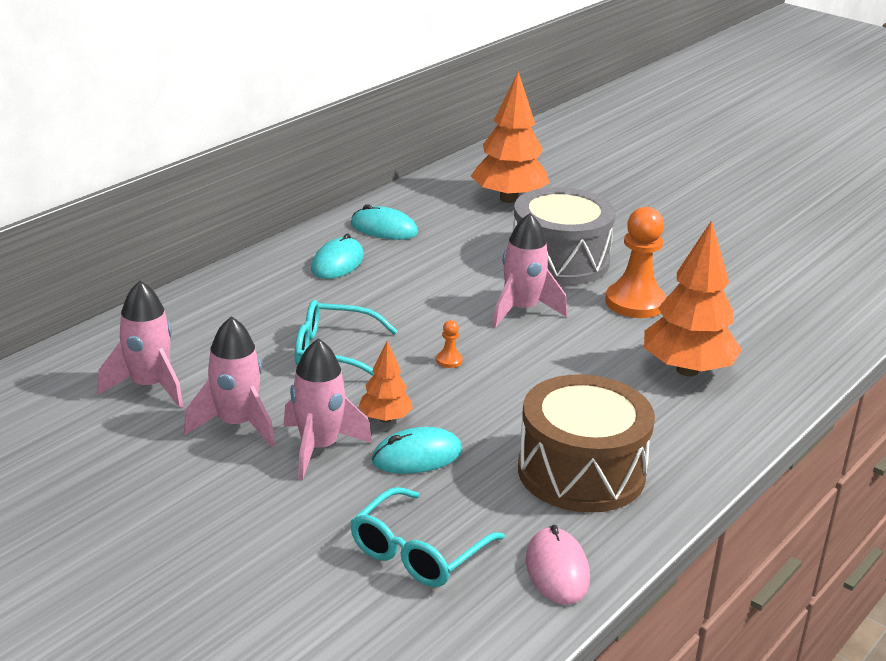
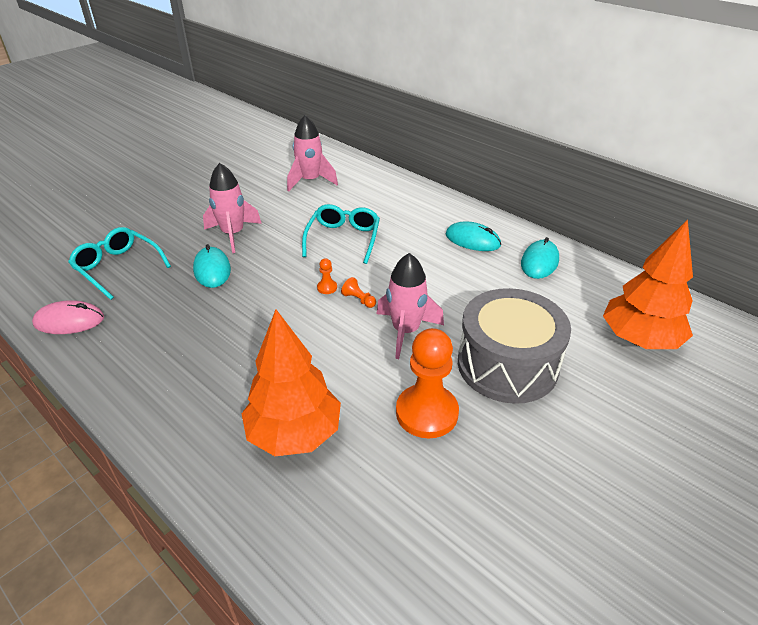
camera: 95 degrees right, 10 degrees up
pink rocket [184,316,275,447] -> none
orange tree [358,340,413,423] -> none
brown drum [518,374,655,513] -> none
none -> orange pawn [341,277,376,308]

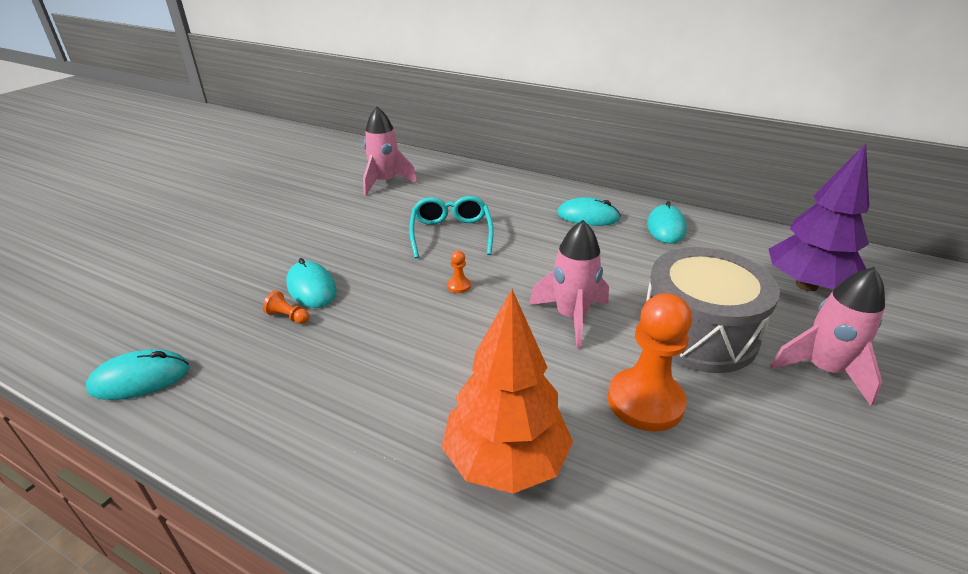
camera: 15 degrees left, 5 degrees down
pink mouse [32,300,104,334] -> turquoise mouse [86,349,190,400]
turquoise glasses [68,227,171,300] -> none
pink rocket [203,163,262,253] -> pink rocket moved to [770,267,885,406]
orange pawn [341,277,376,308] -> orange pawn moved to [263,290,309,324]
orange tree [603,220,693,349] -> purple tree [768,143,869,291]

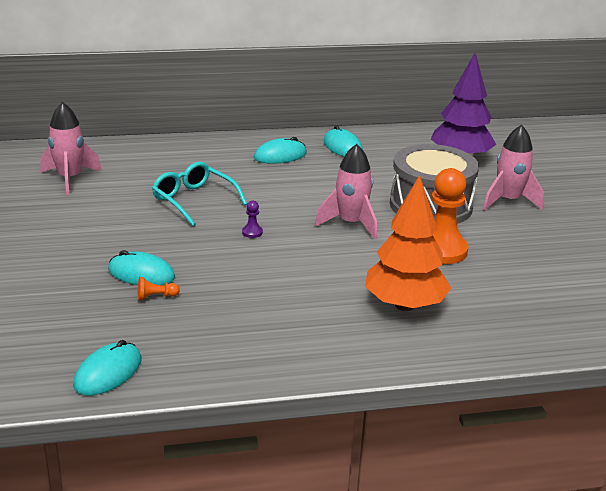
camera: 40 degrees left, 5 degrees down
orange pawn [447,251,471,293] -> purple pawn [242,201,263,238]

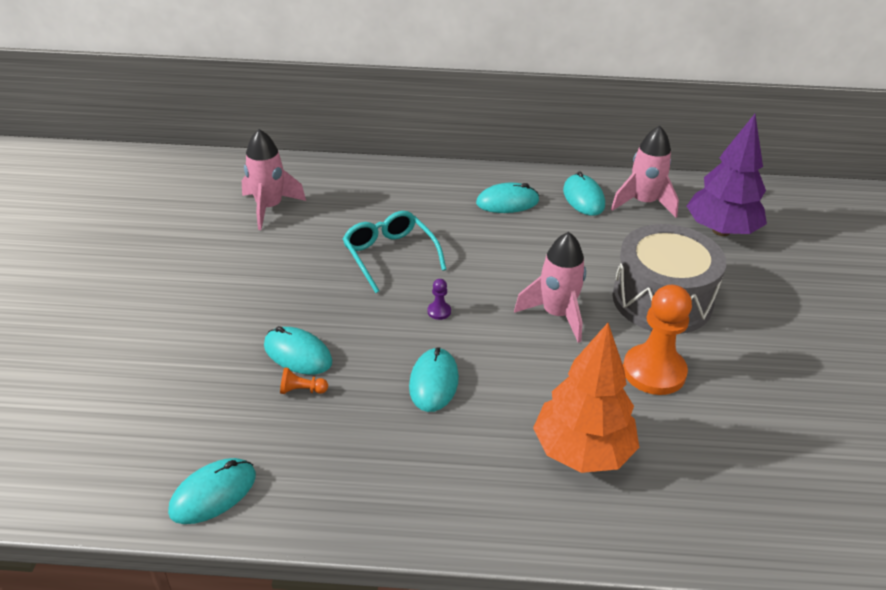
camera: 15 degrees right, 10 degrees up
pink rocket [483,125,544,210] -> pink rocket moved to [611,126,679,218]
none -> turquoise mouse [409,347,459,412]

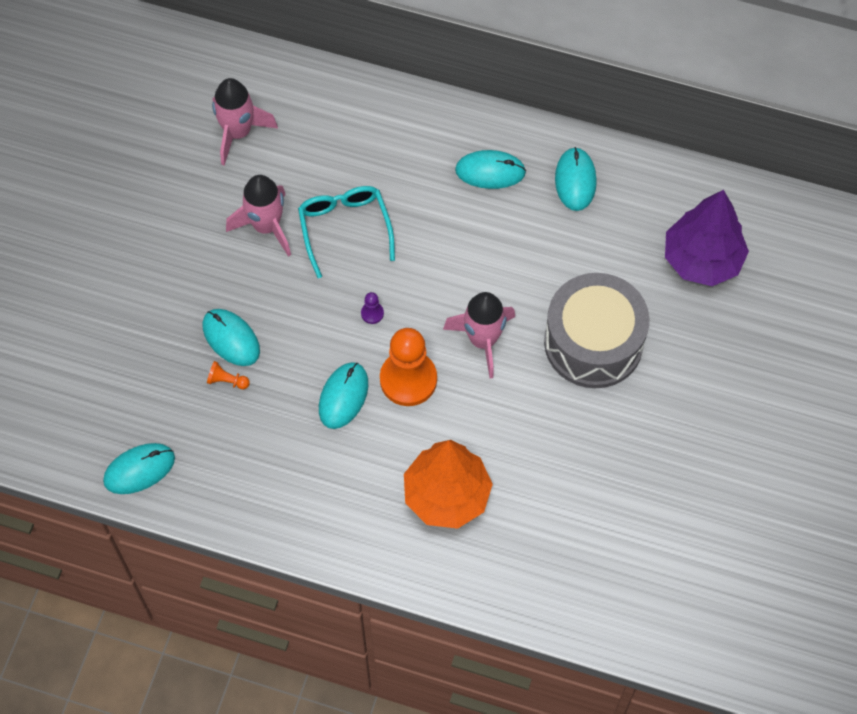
camera: 15 degrees right, 25 degrees up
pink rocket [611,126,679,218] -> pink rocket moved to [226,175,291,257]
orange pawn [623,285,692,395] -> orange pawn moved to [380,328,437,406]

